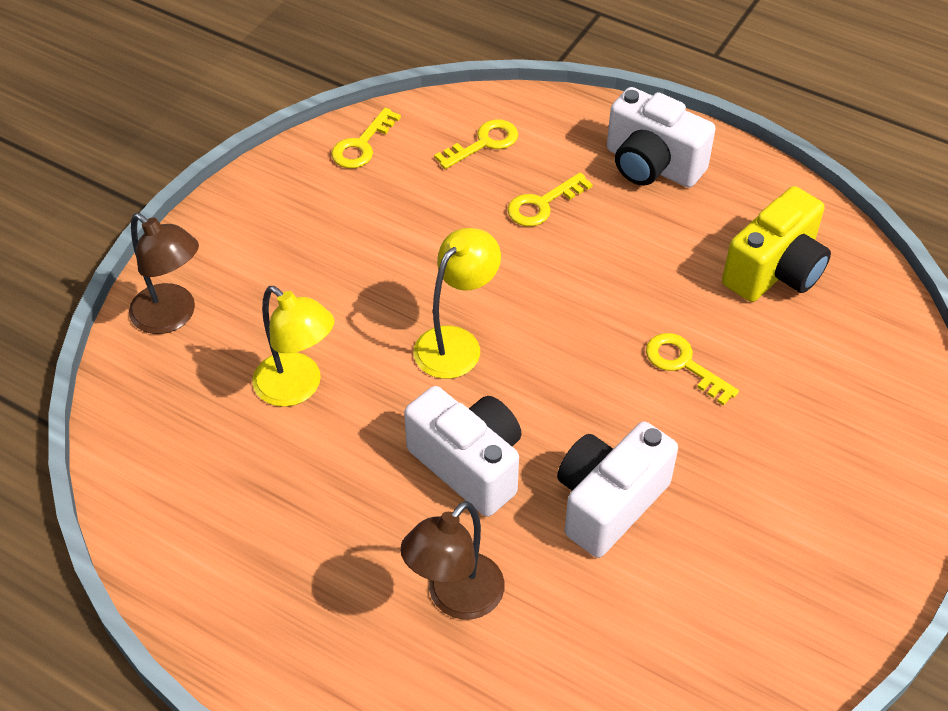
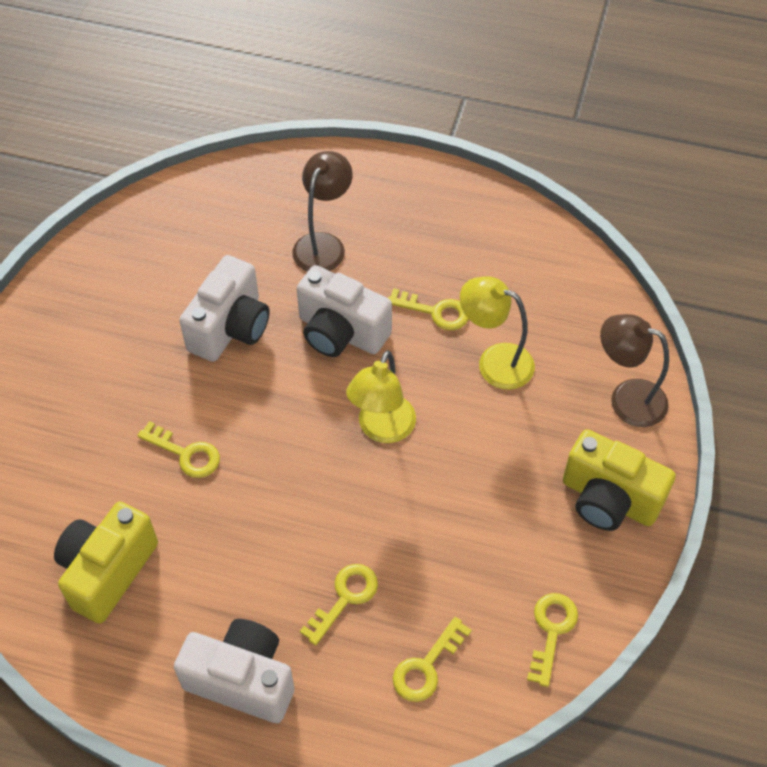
camera: 165 degrees right, 5 degrees up
none -> yellow key [388,288,468,330]
none -> yellow camera [563,429,676,531]

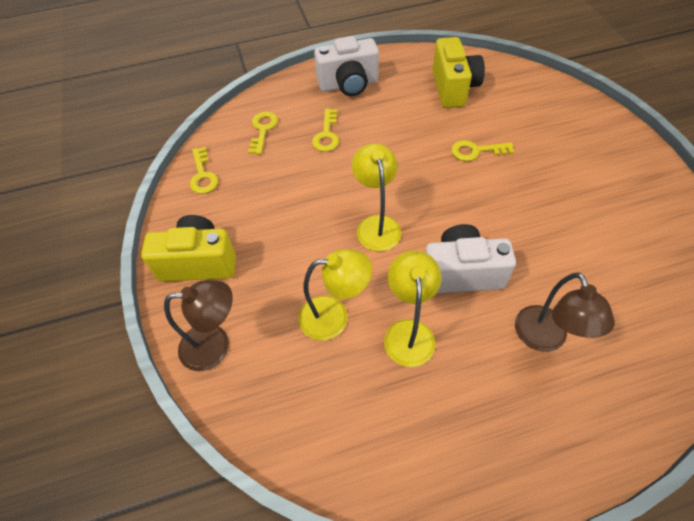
camera: 150 degrees right, 0 degrees up
white camera [179,255,270,362] -> none
yellow key [388,288,468,330] -> yellow lamp [384,250,442,367]

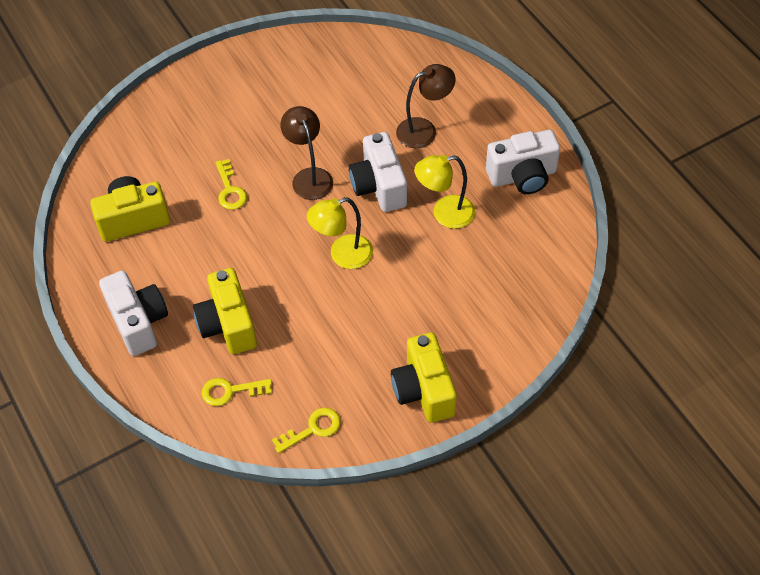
camera: 105 degrees left, 0 degrees up
brown lamp [164,280,233,371] -> brown lamp moved to [280,106,333,200]
yellow lamp [298,249,372,340] -> none
yellow key [312,109,339,152] -> yellow camera [193,268,257,354]
none -> white camera [486,130,560,194]

